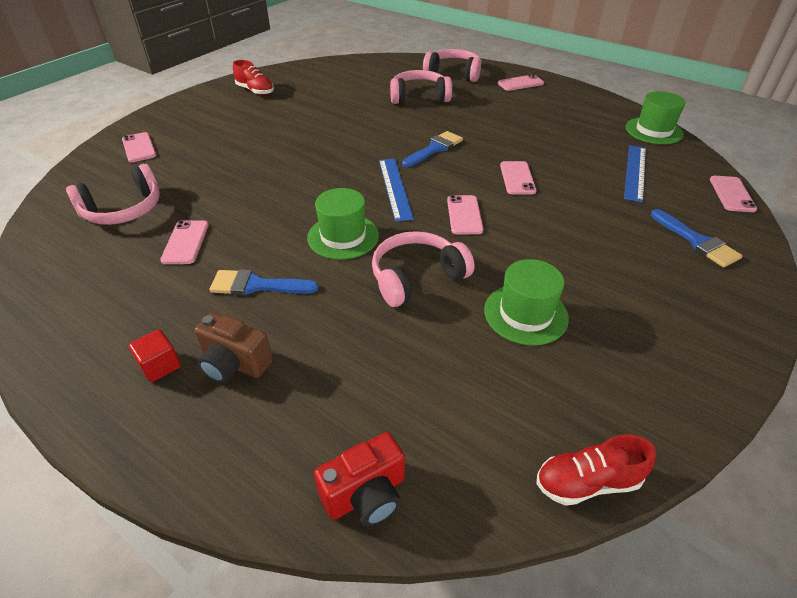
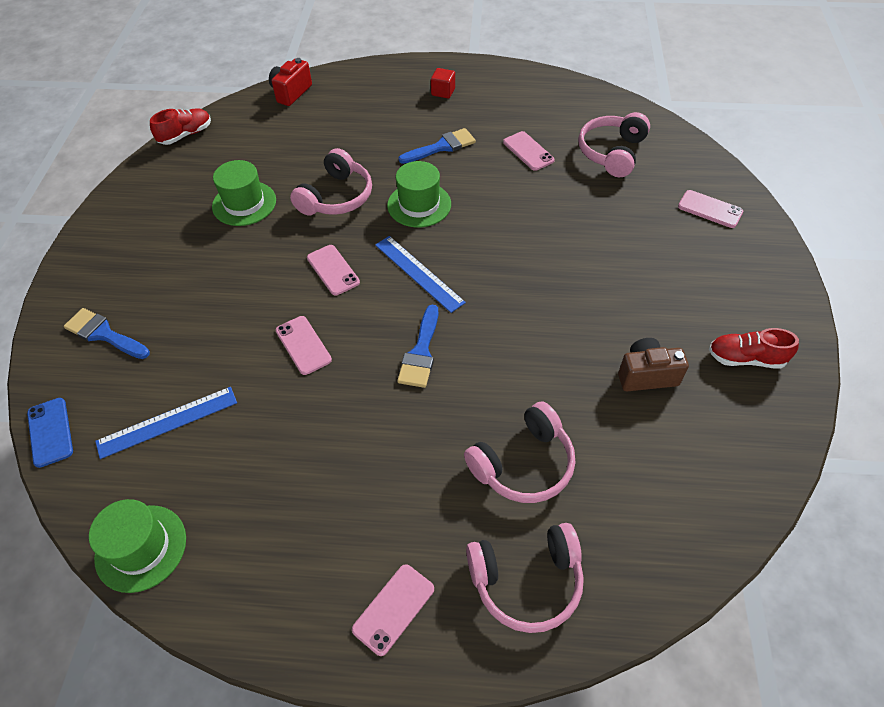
camera: 150 degrees right, 10 degrees up
brown camera [194,313,273,383] -> brown camera moved to [618,338,689,391]
blue ruler [624,145,646,202] -> blue ruler turned 75 degrees clockwise [95,387,237,459]
pink phone [710,176,757,212] -> blue phone [27,398,73,468]

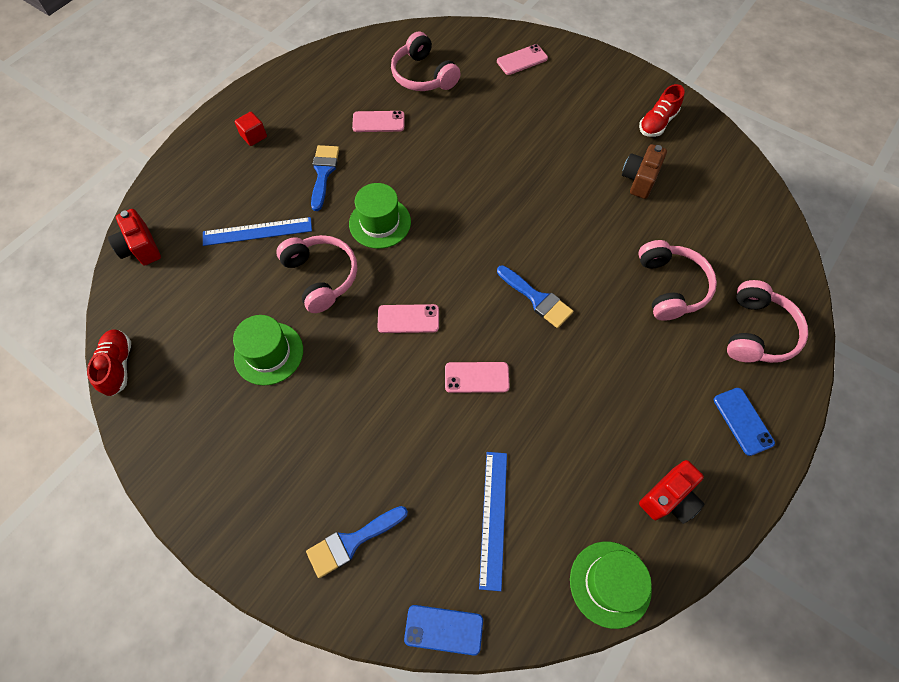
camera: 60 degrees left, 10 degrees up
pink phone [352,564,434,656] -> blue phone [714,388,775,456]
blue ruler [375,236,466,313] -> blue ruler moved to [203,217,312,246]
none -> red camera [639,460,704,524]

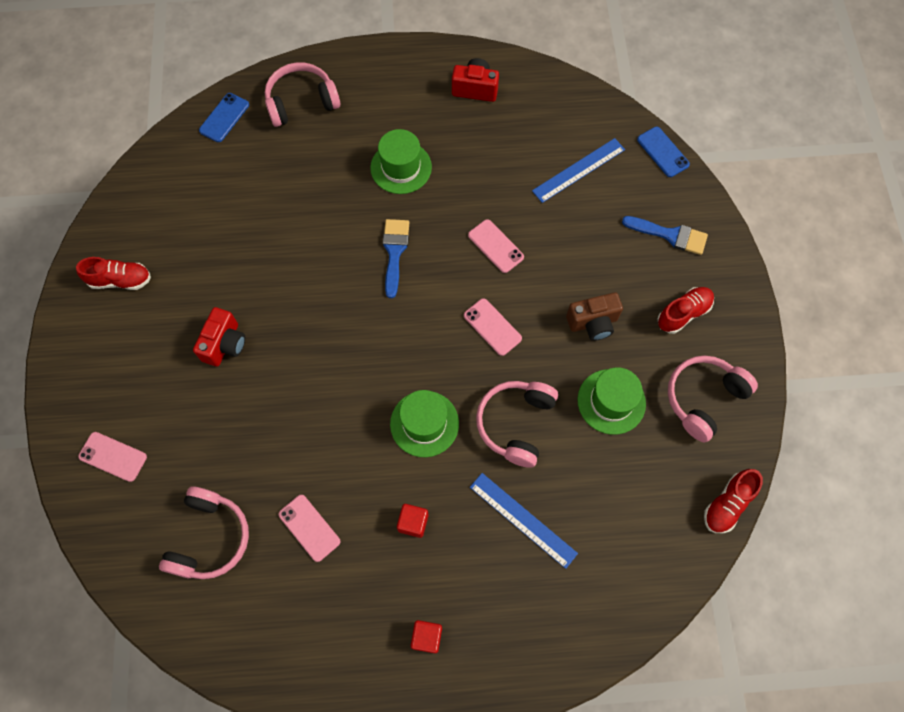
camera: 130 degrees left, 5 degrees up
red camera [108,209,161,265] -> red camera moved to [193,307,245,367]
blue brush [311,145,339,211] -> red cube [397,504,428,538]
green hat [570,541,652,629] -> green hat moved to [370,129,432,194]
brown camera [622,144,667,199] -> brown camera moved to [566,292,623,341]
pink headphones [638,240,717,321] -> pink headphones moved to [668,355,758,442]
blue phone [714,388,775,456] -> blue phone moved to [199,93,249,142]
none -> red shoe [657,287,714,334]

